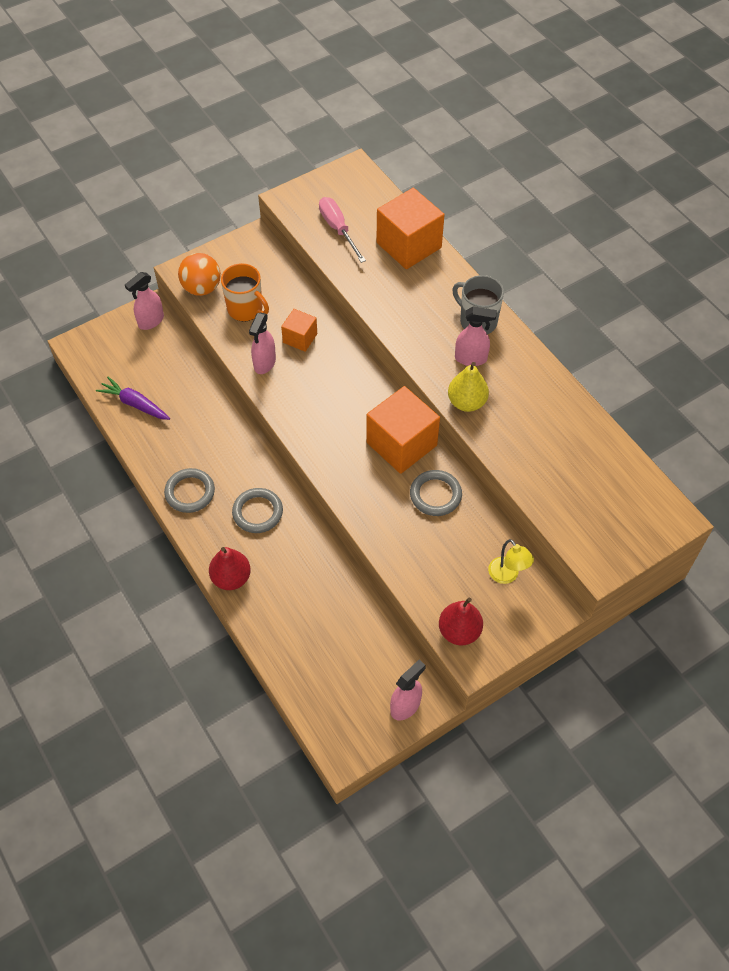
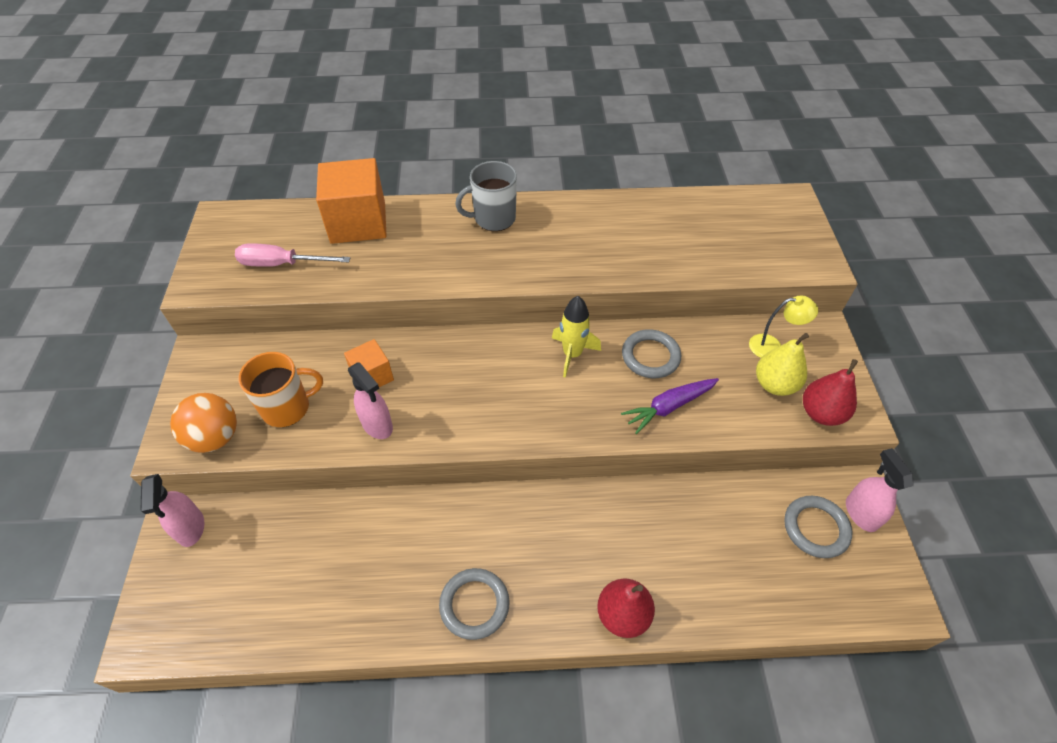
camera: 60 degrees left, 5 degrees down
purple carrot [96,377,170,420] -> purple carrot moved to [621,378,719,434]
grey ring [232,488,283,533] -> grey ring moved to [784,496,852,558]
orange cube [366,386,440,474] -> yellow rocket [552,296,601,378]
yellow pear [448,362,489,412] -> yellow pear moved to [756,333,809,396]
pink spray bottle [455,307,497,366] -> none

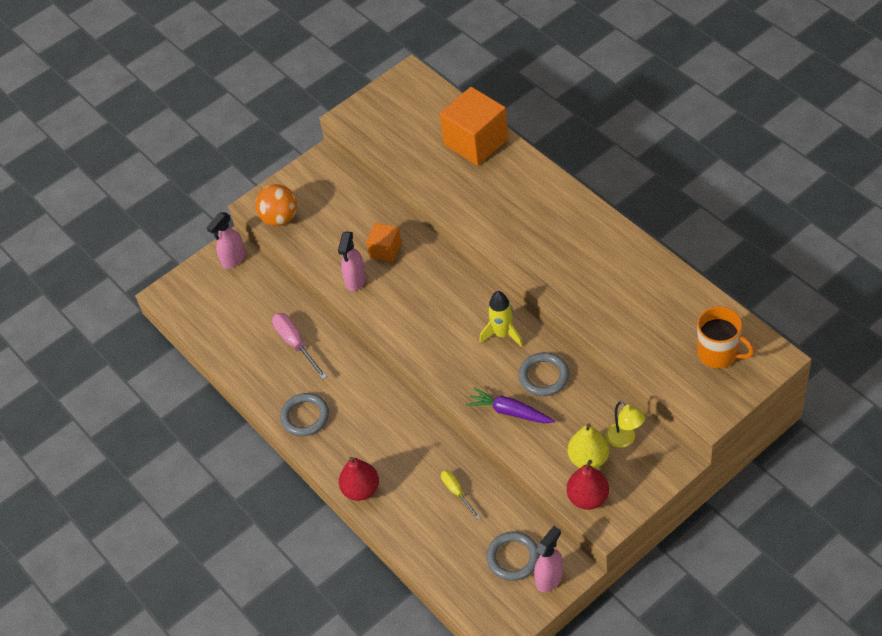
camera: 60 degrees right, 0 degrees up
pink screwdriver [235,243,350,267] -> pink screwdriver moved to [272,313,327,380]
orange mug [238,352,323,427] -> orange mug moved to [697,306,754,368]
grey mug [455,161,517,231] -> none
none -> yellow screwdriver [441,470,480,520]

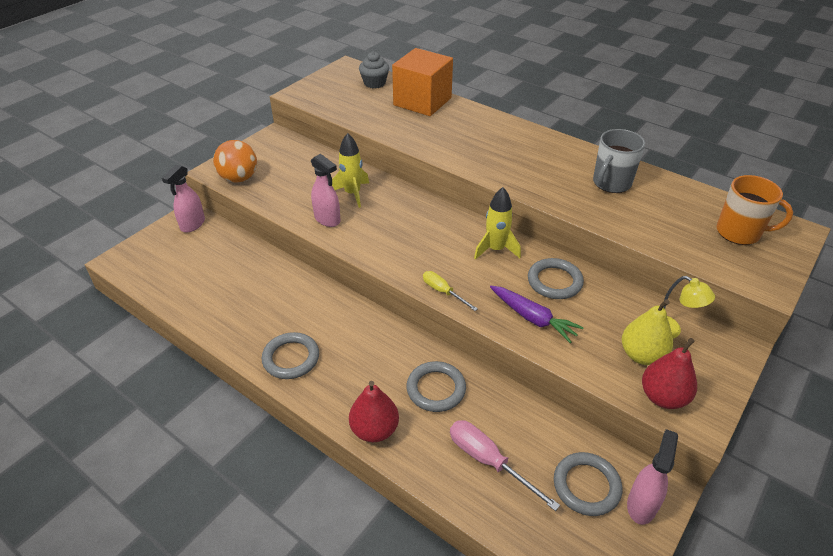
camera: 20 degrees left, 10 degrees down
pink screwdriver [272,313,327,380] -> pink screwdriver moved to [450,420,560,511]
pink spray bottle [338,232,366,291] -> pink spray bottle turned 45 degrees counterclockwise [311,154,341,227]
orange cube [366,222,402,262] -> yellow rocket [332,133,369,208]
yellow screwdriver [441,470,480,520] -> yellow screwdriver moved to [423,271,478,311]
purple carrot [466,387,555,423] -> purple carrot turned 150 degrees counterclockwise [490,286,584,343]
none -> grey cupcake [359,52,389,88]
none -> grey ring [407,361,466,412]
none -> grey mug [593,129,645,193]

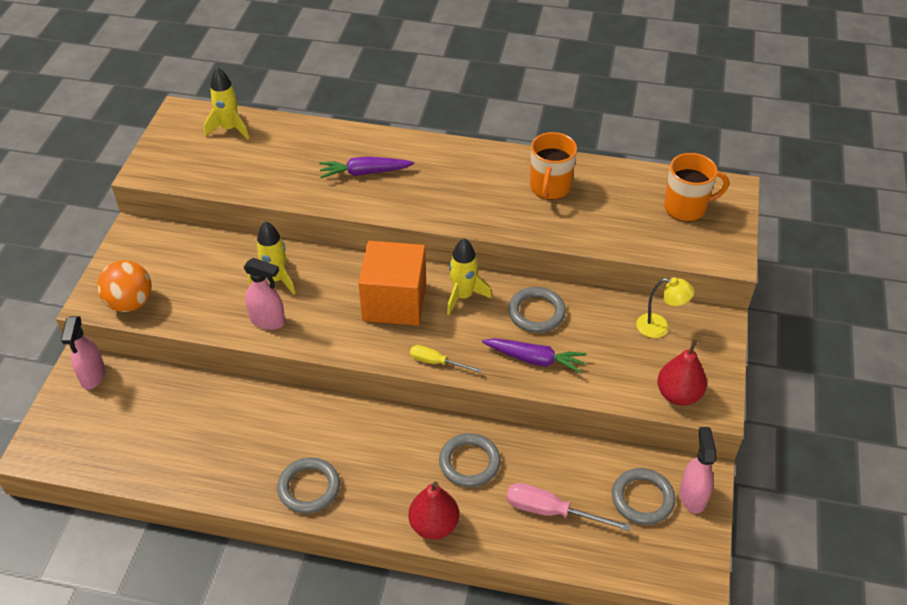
camera: 25 degrees left, 5 degrees up
grey cupcake [359,52,389,88] -> yellow rocket [204,67,249,139]
orange cube [392,48,453,116] -> orange cube moved to [358,241,426,326]
grey mug [593,129,645,193] -> orange mug [530,132,577,200]
yellow pear [622,299,673,365] -> none
none -> purple carrot [319,157,414,178]

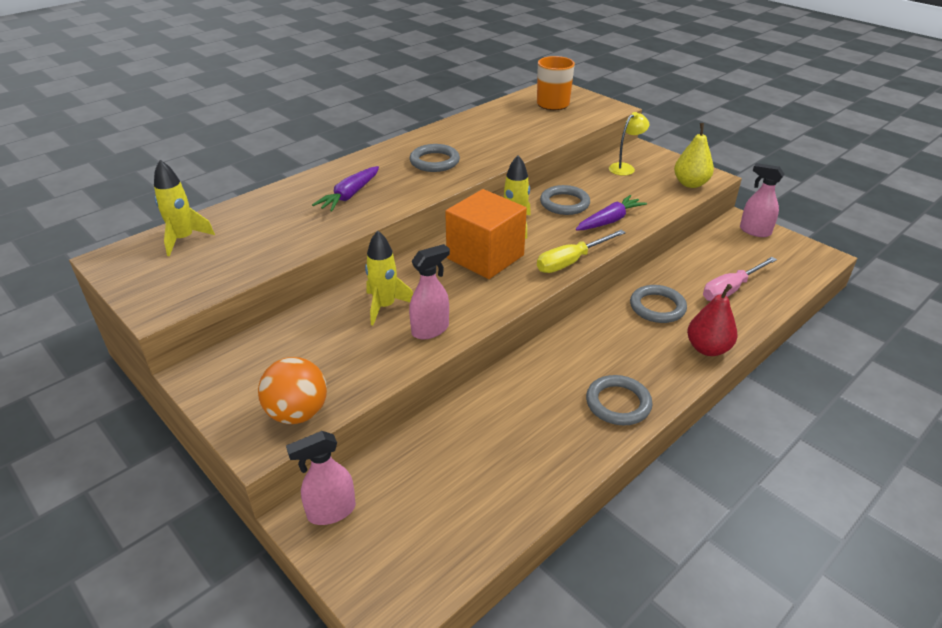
camera: 55 degrees left, 10 degrees down
pink spray bottle [61,316,105,390] -> pink spray bottle turned 120 degrees clockwise [286,431,356,525]
yellow screwdriver [410,345,482,373] -> yellow screwdriver [537,230,626,273], size x1.58
orange mug [530,132,577,200] -> none
grey ring [612,468,675,525] -> grey ring moved to [409,144,460,172]
red pear [657,340,707,406] -> yellow pear [674,123,714,188]

